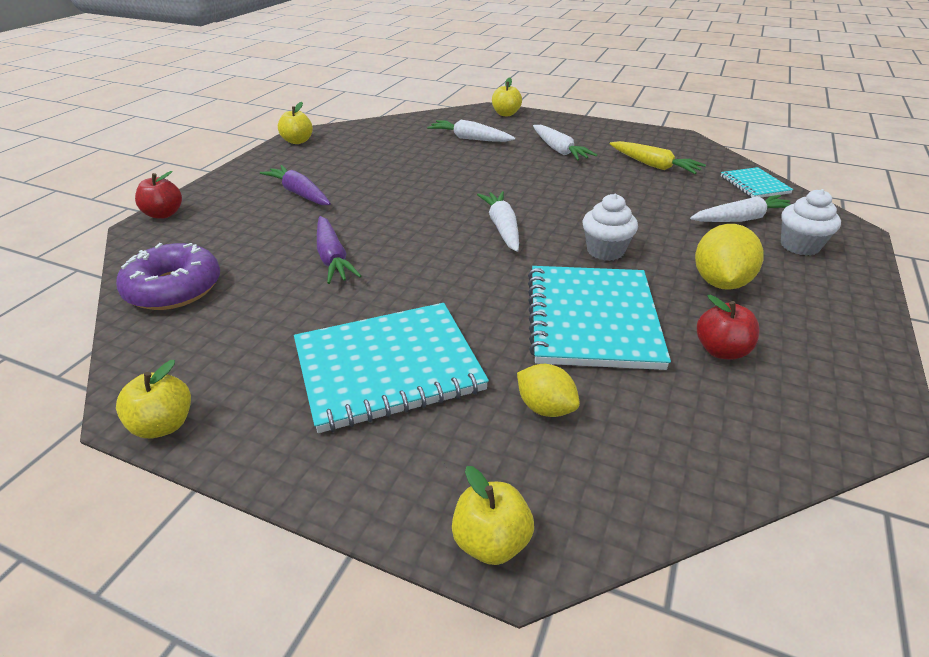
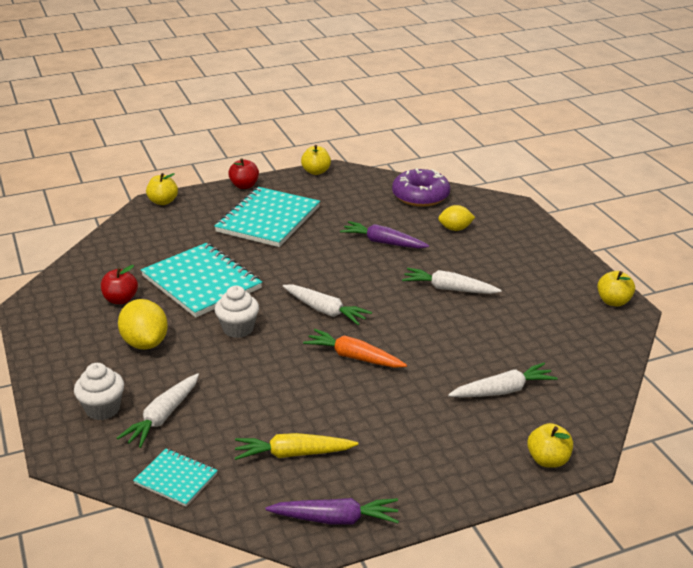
camera: 135 degrees right, 5 degrees down
red apple [135,171,182,219] -> red apple moved to [228,158,259,189]
purple carrot [260,165,331,205] -> purple carrot moved to [266,498,399,525]
yellow lemon [517,364,580,417] -> yellow lemon moved to [438,205,475,231]
white carrot [533,125,597,161] -> white carrot moved to [402,268,502,294]
none -> orange carrot [303,329,407,368]

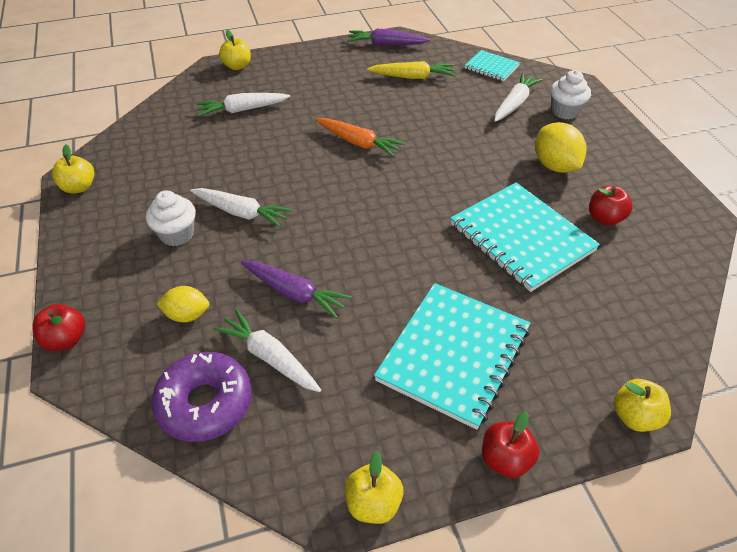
camera: 175 degrees left, 15 degrees up
white cupcake [215,286,259,338] -> white cupcake moved to [146,191,196,246]
white carrot [283,284,372,325] -> white carrot moved to [213,309,321,392]
none -> red apple [32,304,85,351]

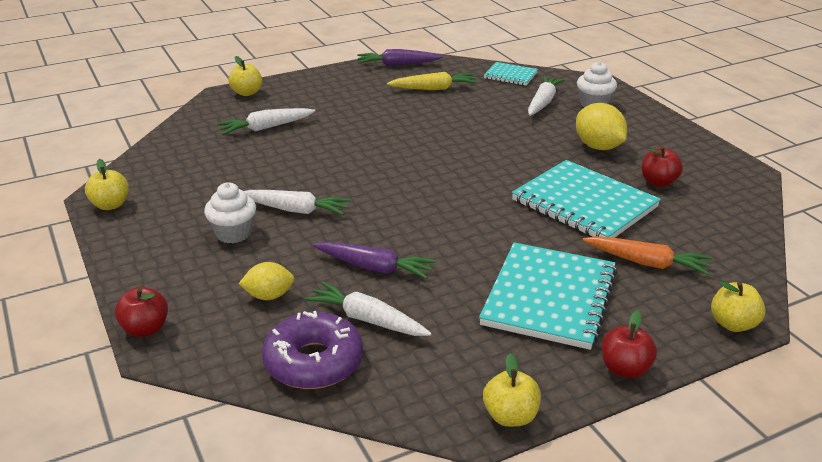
camera: 10 degrees left, 15 degrees down
orange carrot [316,118,405,157] -> orange carrot moved to [582,236,712,275]

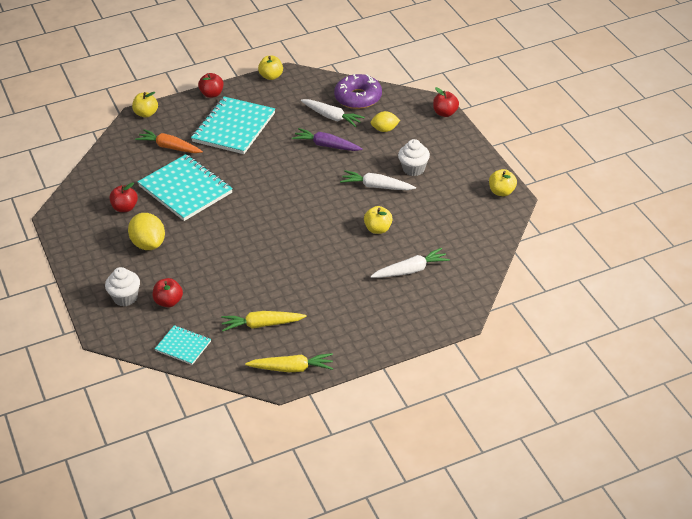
camera: 175 degrees left, 10 degrees up
yellow apple [229,56,262,96] -> yellow apple moved to [364,206,393,234]
purple carrot [357,49,443,66] -> yellow carrot [245,353,333,372]
white carrot [528,76,565,116] -> red apple [153,278,183,308]

